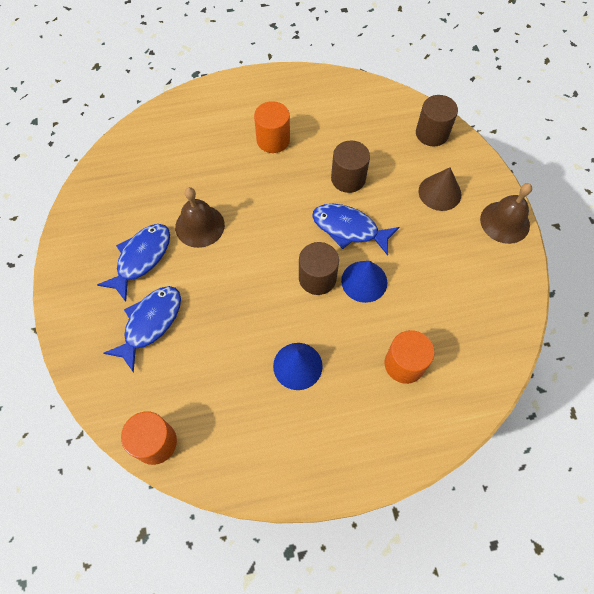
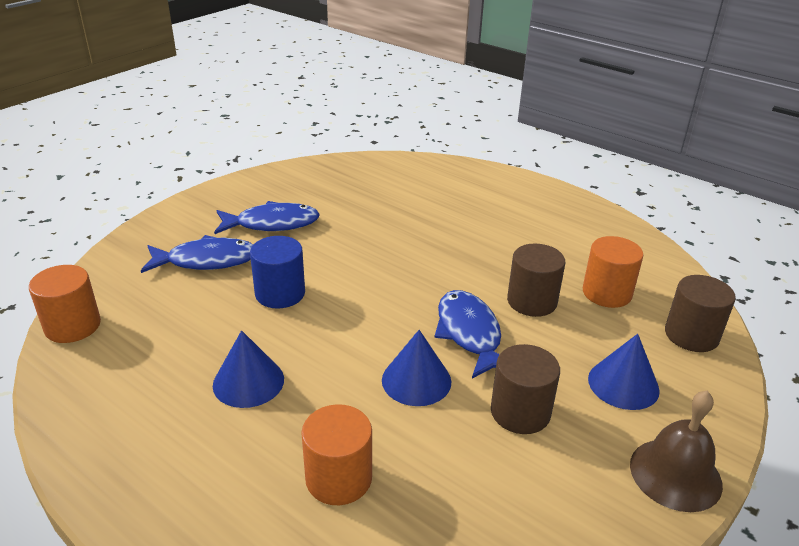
camera: 50 degrees right, 30 degrees down
brown bell [175,187,225,248] -> none
orange cylinder [254,101,290,153] -> orange cylinder moved to [583,236,644,308]
brown cylinder [299,242,339,295] -> brown cylinder moved to [491,344,560,434]
brown cone [419,167,461,211] -> blue cone [588,334,660,410]
none -> blue cylinder [250,236,305,308]

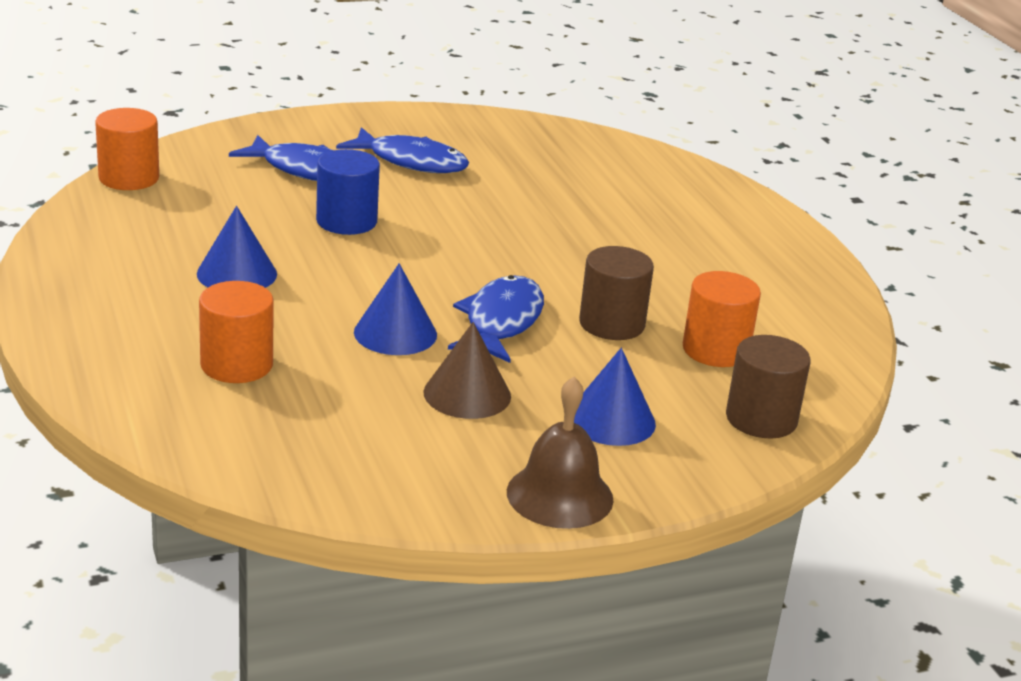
camera: 30 degrees right, 5 degrees down
brown cylinder [491,344,560,434] -> brown cone [423,322,511,419]

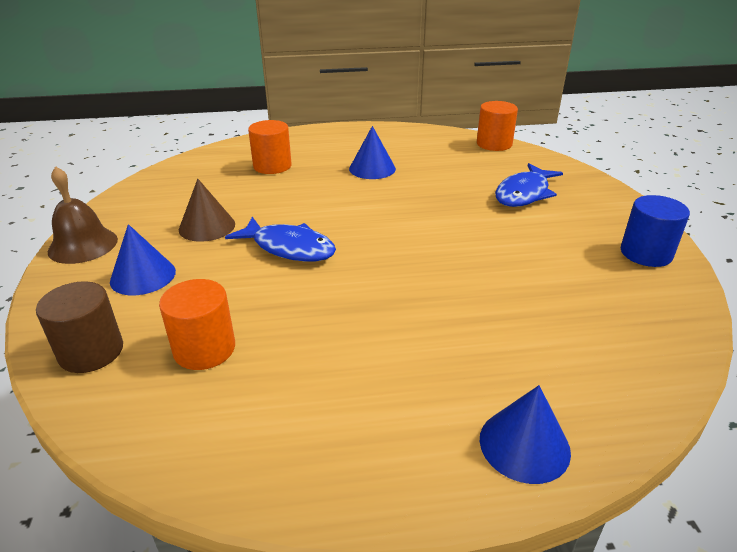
camera: 105 degrees right, 5 degrees up
blue cylinder [316,149,380,235] -> blue cylinder moved to [621,195,690,267]
blue fish [336,127,469,173] -> none
blue cone [354,263,437,355] -> blue cone moved to [480,385,571,484]
brown cylinder [579,246,654,340] -> none

